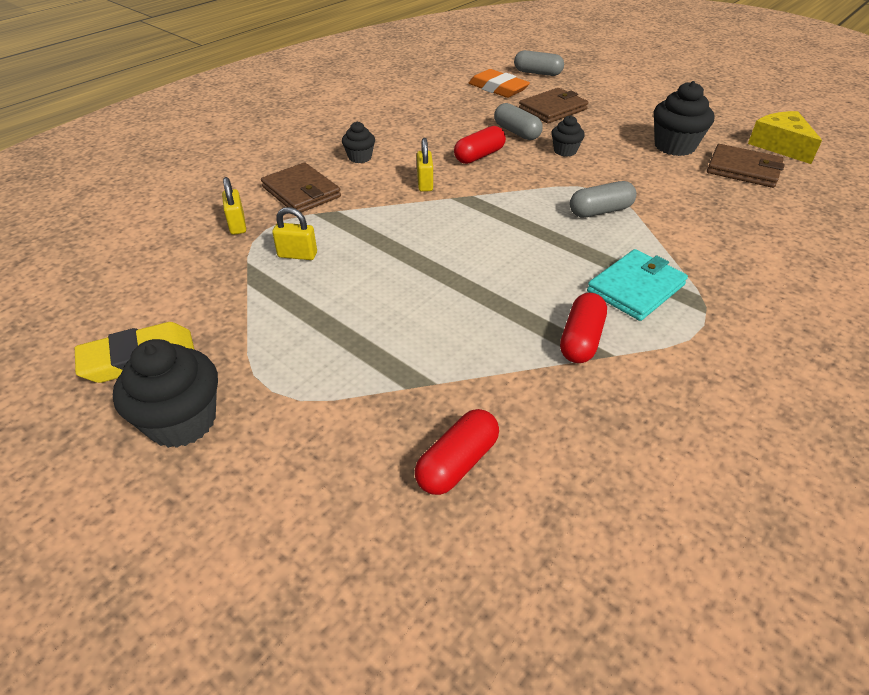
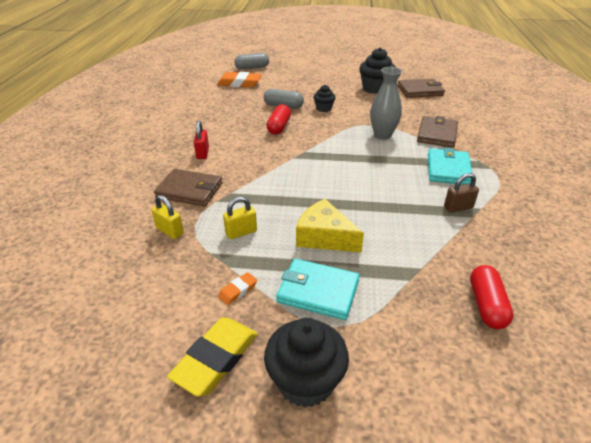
camera: 35 degrees left, 5 degrees down
black cupcake [342,122,375,163] -> red padlock [194,121,209,159]
yellow padlock [417,138,433,192] -> none
brown wallet [519,88,588,123] -> brown wallet moved to [417,116,458,148]
red capsule [560,293,607,363] -> brown padlock [444,173,479,213]
grey capsule [570,181,637,218] -> grey vase [370,67,402,140]
yellow cheese [748,111,822,164] -> yellow cheese moved to [296,199,364,252]
none -> orange eraser [218,272,257,305]
none -> turquoise wallet [276,258,359,320]

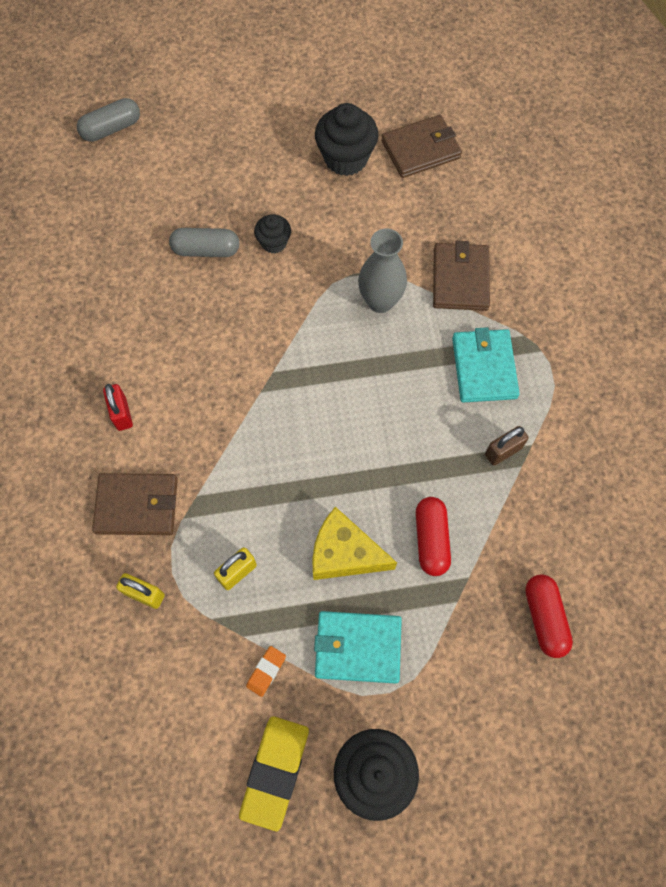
camera: 15 degrees left, 30 degrees up
orange eraser [217,72,262,87] -> none
red capsule [266,104,291,134] -> red capsule moved to [416,497,451,576]

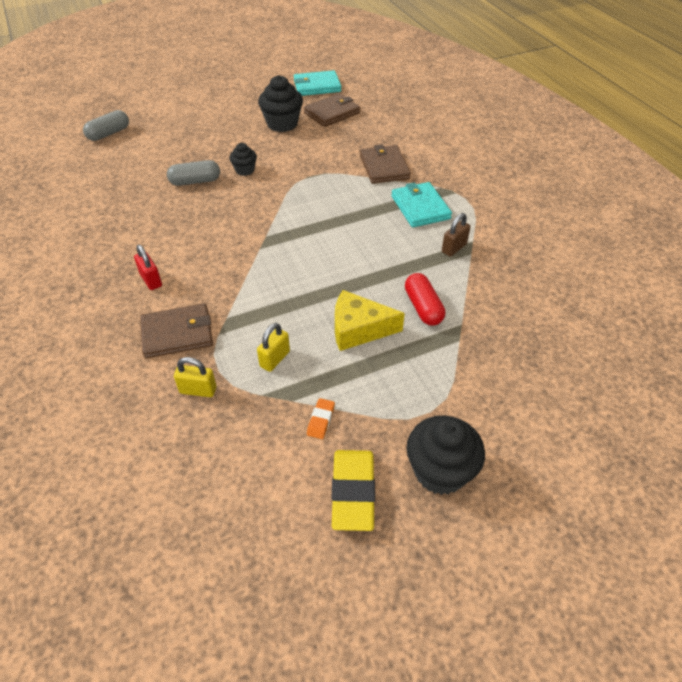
camera: 15 degrees left, 20 degrees down
turquoise wallet [314,611,402,684] -> turquoise wallet moved to [294,70,342,96]
grey vase [358,229,407,313] -> none
red capsule [525,574,573,658] -> none

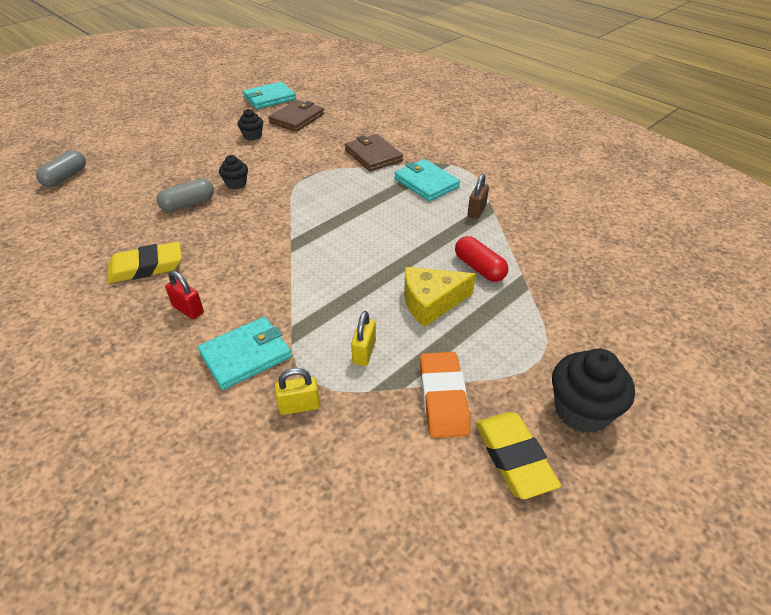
camera: 20 degrees left, 5 degrees down
brown wallet [140,303,213,358] -> turquoise wallet [198,316,292,390]
black cupcake [258,75,303,132] -> black cupcake [238,109,263,141], size x0.56
orange eraser [307,398,335,439] -> orange eraser [420,352,470,438], size x2.06
none -> yellow eraser [107,241,182,284]

